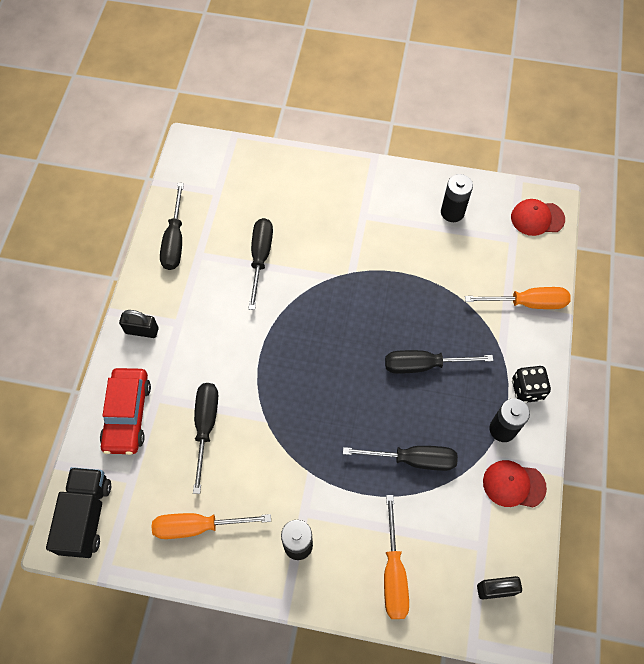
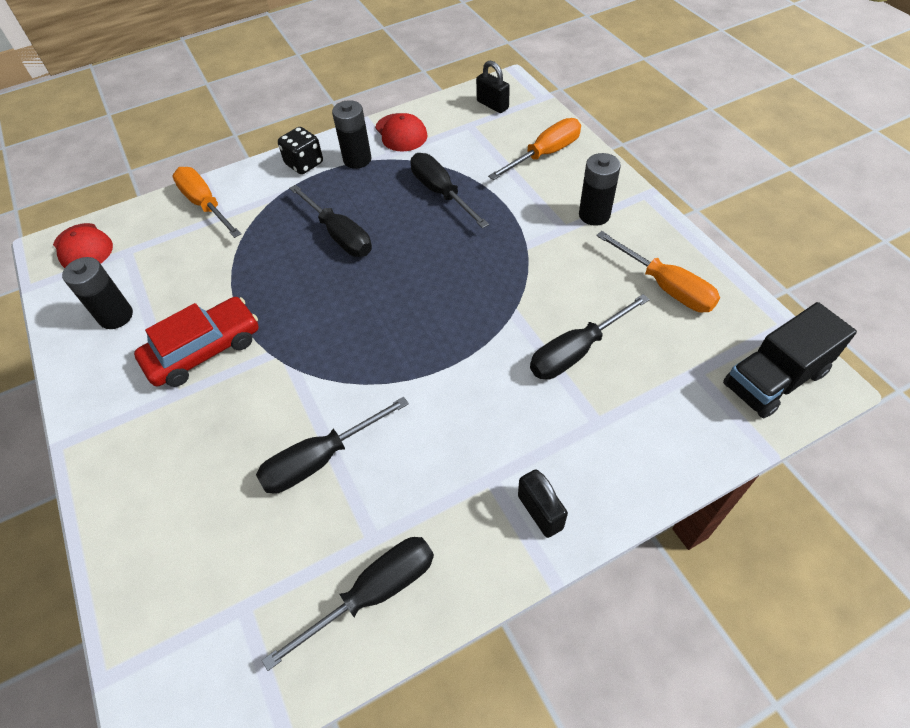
camera: 125 degrees left, 10 degrees down
red car [100,368,151,455] -> red car moved to [134,297,259,387]

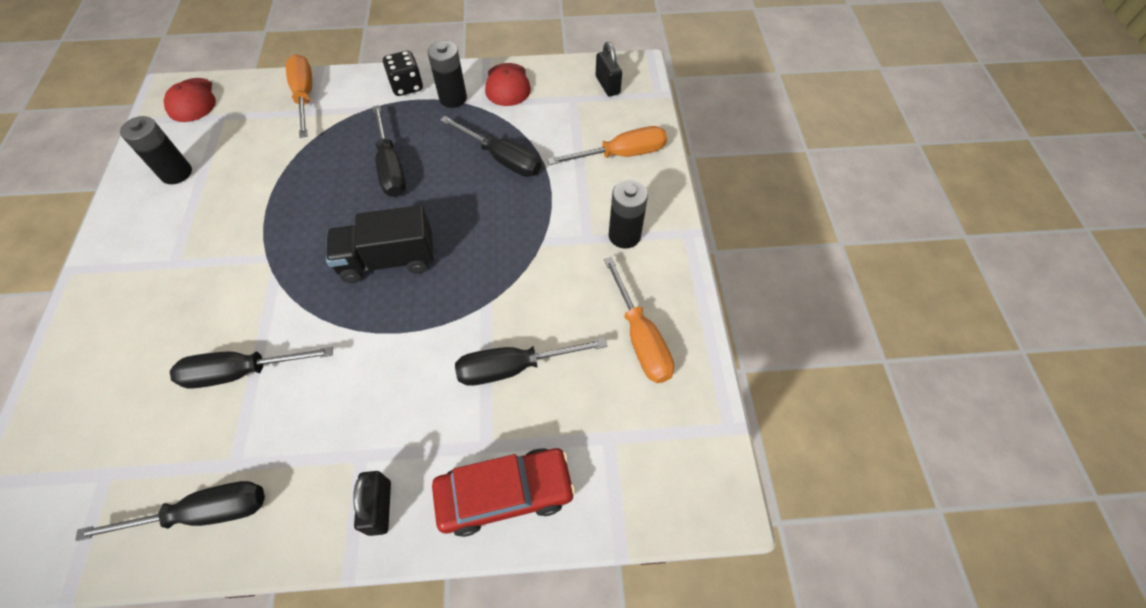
camera: 20 degrees right, 5 degrees up
red car [134,297,259,387] -> red car moved to [432,448,576,537]
black screwdriver [410,153,489,228] -> black screwdriver turned 135 degrees clockwise [440,116,541,177]
black truck [723,302,857,419] -> black truck moved to [326,205,434,283]

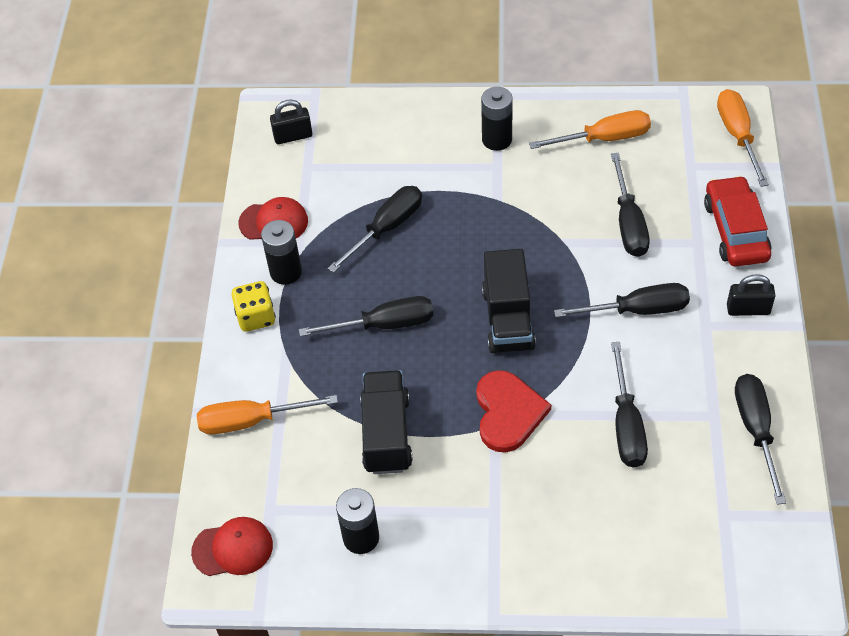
camera: 80 degrees left, 5 degrees down
black dice [383,51,423,96] -> yellow dice [231,281,276,332]
orange screwdriver [547,126,667,165] -> orange screwdriver moved to [717,89,769,187]
none -> black truck [360,370,413,474]
none -> red heart [476,370,551,453]
none -> black screwdriver [554,283,690,317]

